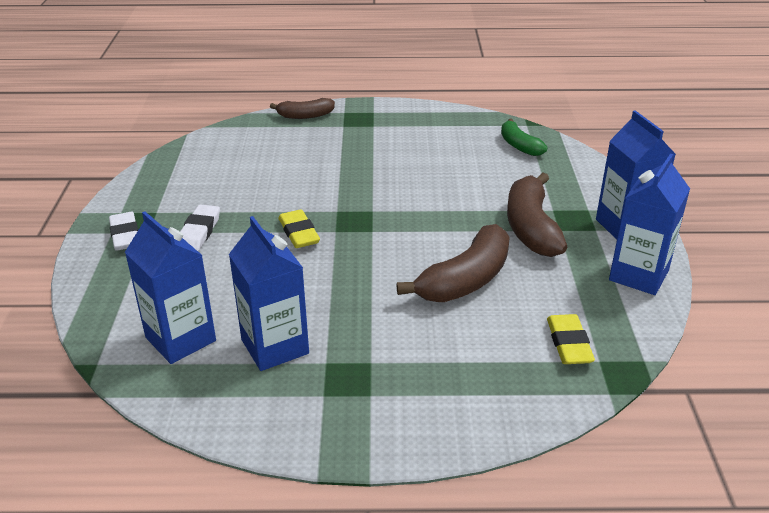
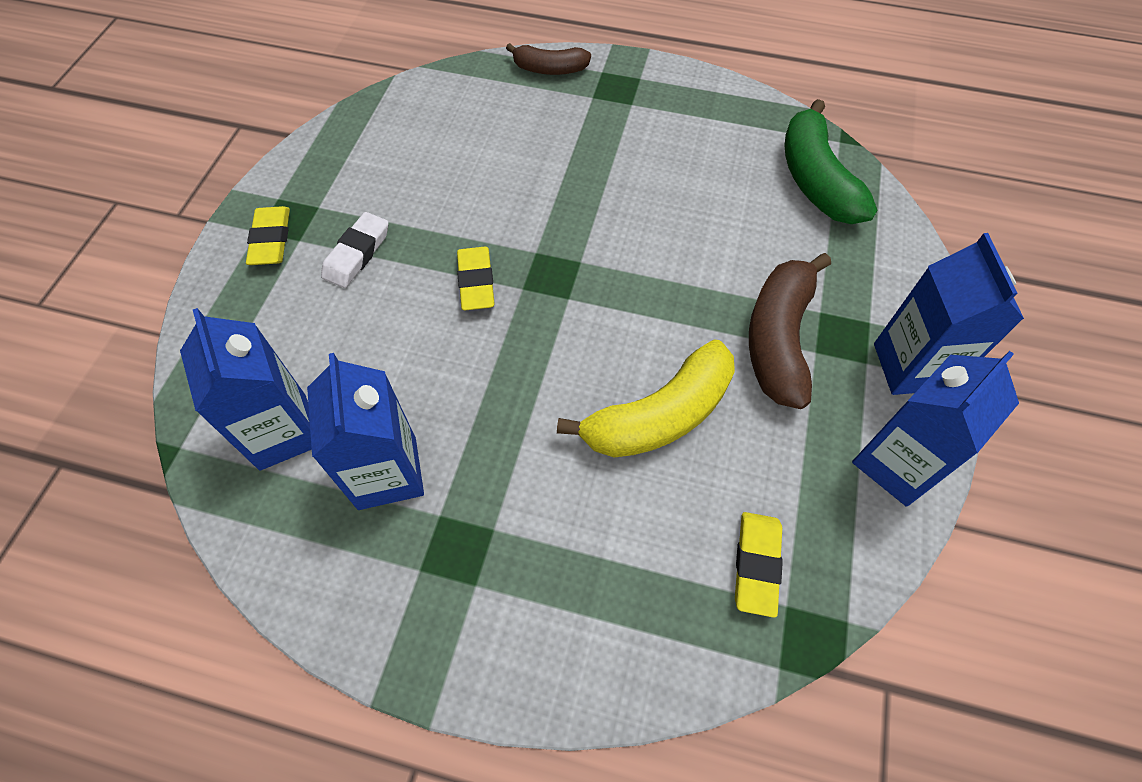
camera: 15 degrees right, 25 degrees up
white eraser [109,212,138,251] -> yellow eraser [246,206,290,265]
brown banana [397,224,510,302] -> yellow banana [557,340,735,458]
green banana [501,118,548,156] -> green banana [784,99,877,224], size x1.67

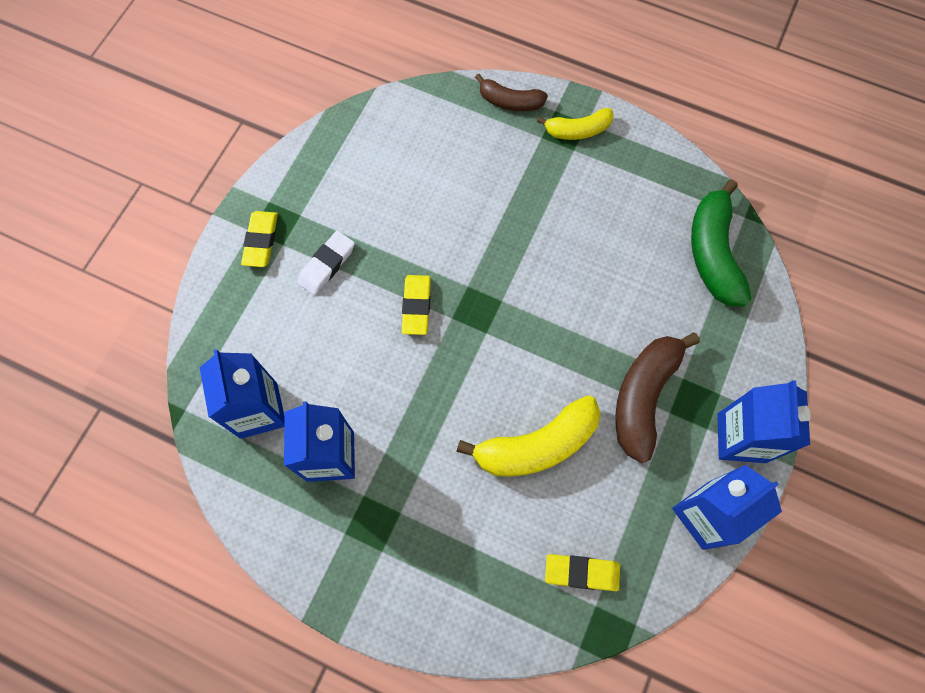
camera: 10 degrees right, 10 degrees up
yellow eraser [735,512,783,618] -> yellow eraser turned 75 degrees clockwise [545,554,620,591]
none -> yellow banana [537,108,614,140]

